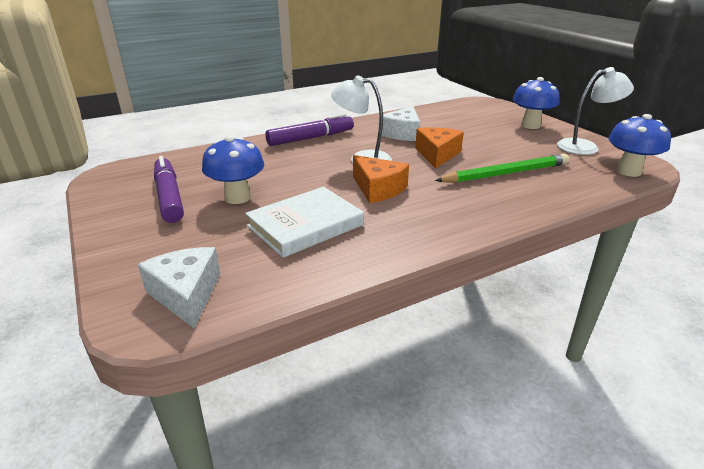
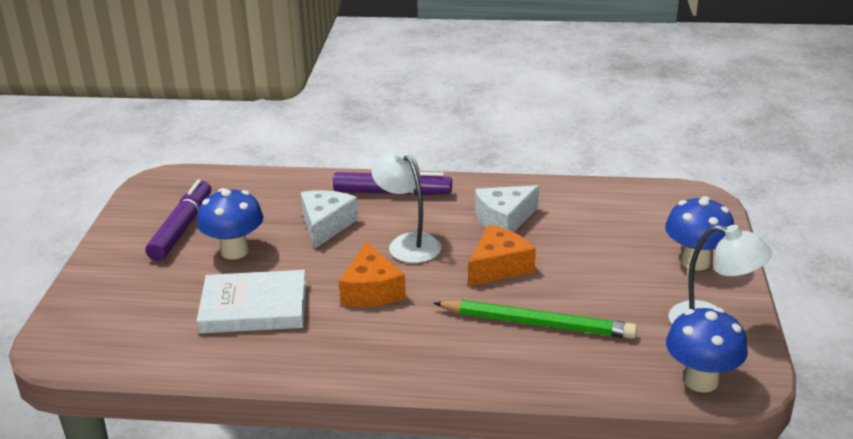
camera: 35 degrees right, 0 degrees up
white cheese [138,247,220,328] -> white cheese moved to [301,190,359,248]

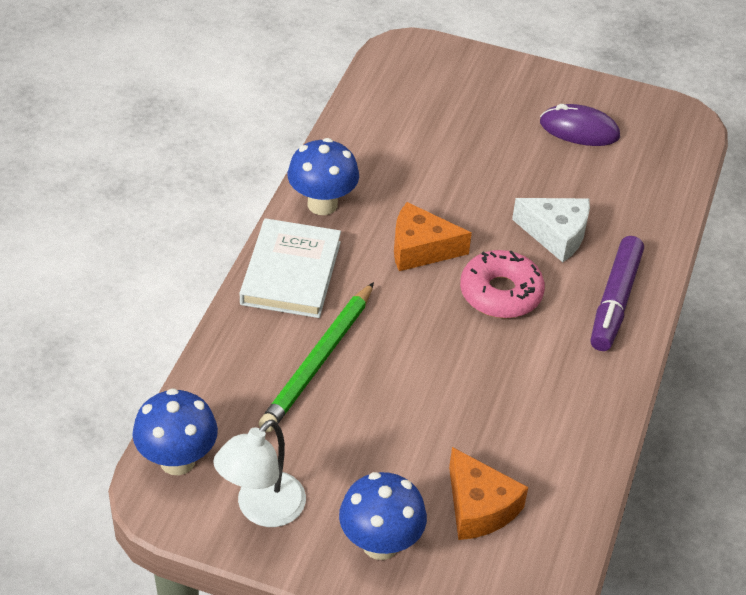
camera: 100 degrees right, 15 degrees up
purple marker [145,179,211,261] -> purple mouse [540,104,620,146]
blue mushroom [197,188,263,260] -> blue mushroom moved to [288,138,359,215]
white book [197,270,306,333] -> white book moved to [240,218,341,318]
white lamp [371,149,441,263] -> pink donut [460,250,545,318]
orange cheese [469,225,536,286] -> orange cheese moved to [449,447,528,540]
white cheese [475,185,539,232] -> none

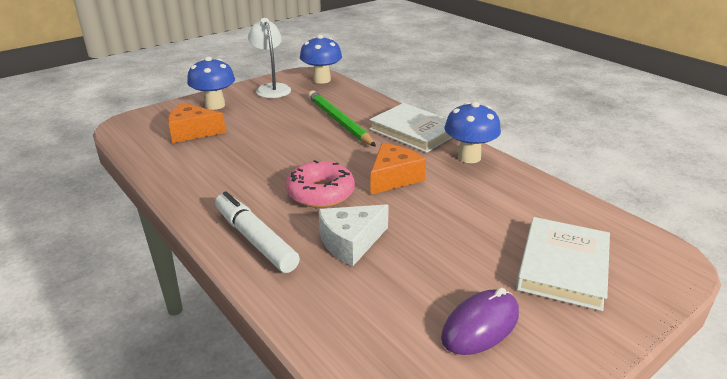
camera: 125 degrees right, 15 degrees down
purple marker [591,236,644,351] -> white marker [215,191,300,273]
none -> white book [516,217,610,311]

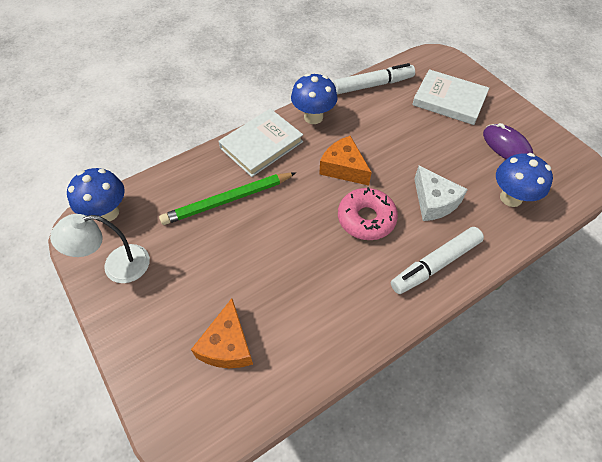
camera: 85 degrees left, 25 degrees up
blue mushroom [187,56,235,110] -> blue mushroom moved to [496,153,553,207]
none -> white marker [333,63,415,94]

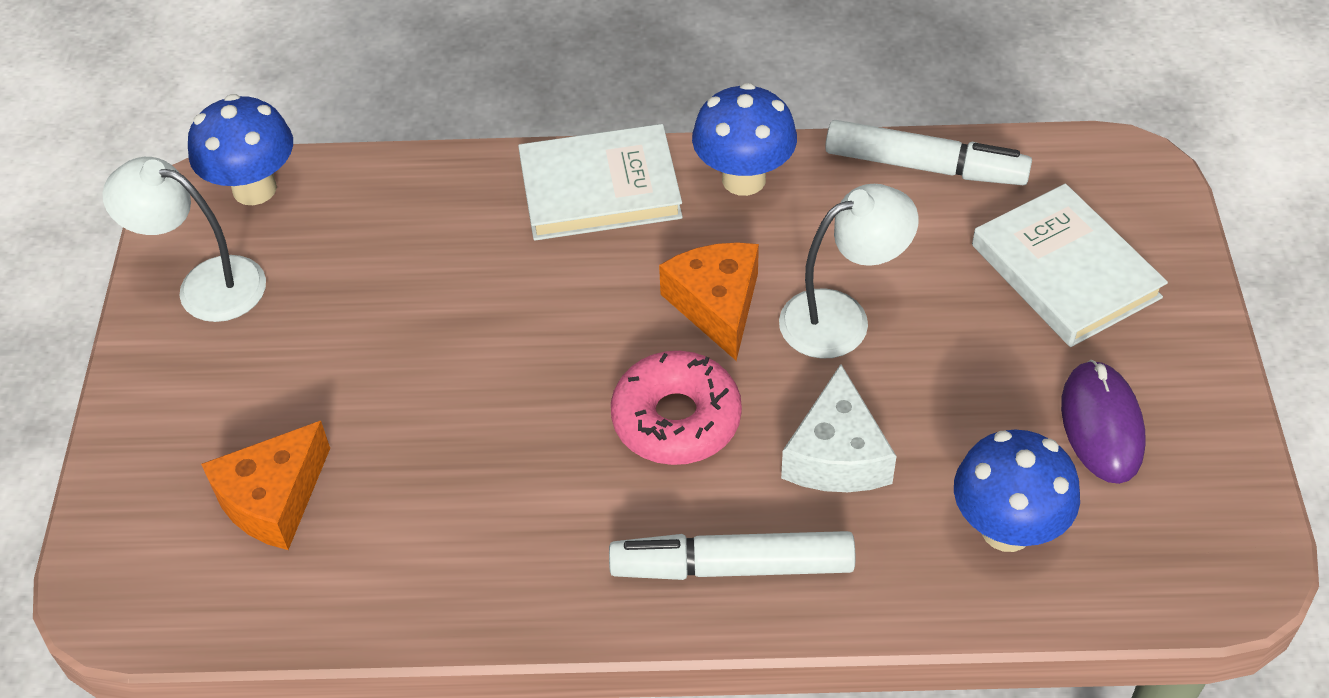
camera: 35 degrees right, 5 degrees down
green pencil [159,172,296,225] -> none
none -> white lamp [779,184,919,359]

